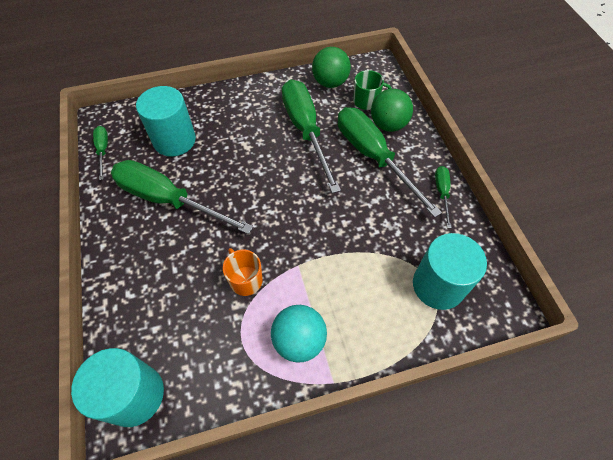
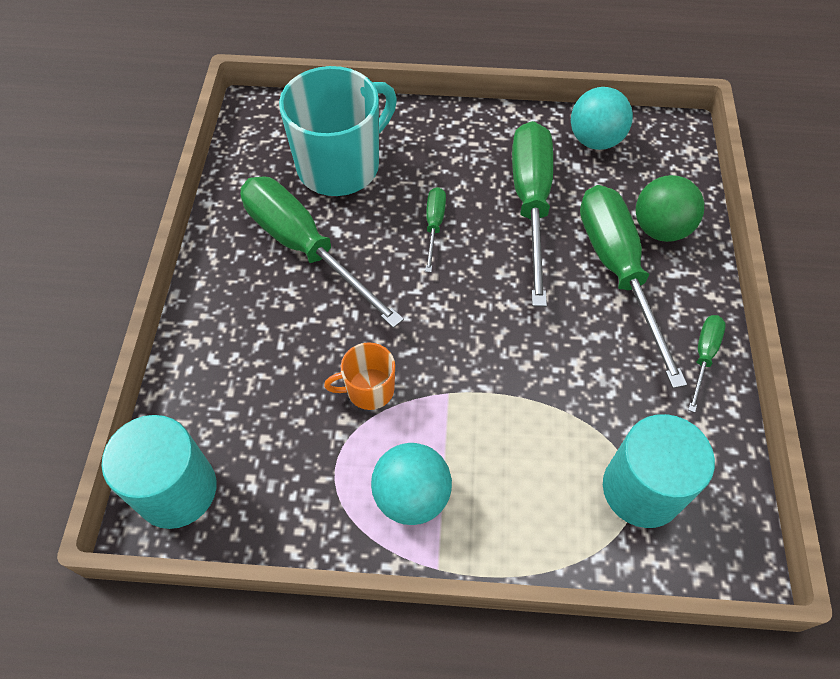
camera: 20 degrees right, 0 degrees up
green screwdriver [93,126,108,180] -> green screwdriver moved to [425,187,446,272]
turquoise cylinder [136,86,196,156] -> turquoise mug [279,66,397,196]
orange mug [223,248,263,296] -> orange mug turned 90 degrees counterclockwise [324,342,395,410]
green ball [312,47,351,88] -> turquoise ball [571,87,633,150]
green mug [353,70,392,110] -> none

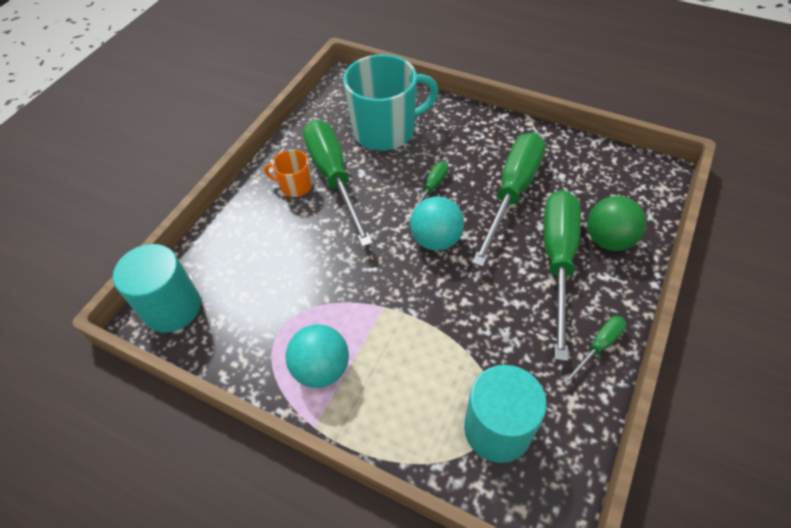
camera: 25 degrees right, 5 degrees down
orange mug [324,342,395,410] -> orange mug moved to [264,149,312,197]
turquoise ball [571,87,633,150] -> turquoise ball moved to [410,196,464,251]

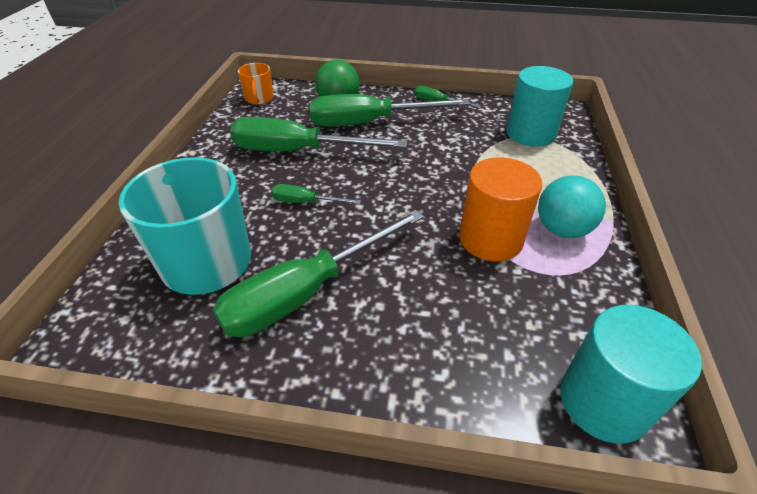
camera: 110 degrees left, 10 degrees down
orange mug [264,149,312,197] -> orange mug moved to [238,63,273,105]
turquoise ball [410,196,464,251] -> none
none -> orange cylinder [459,157,542,261]

